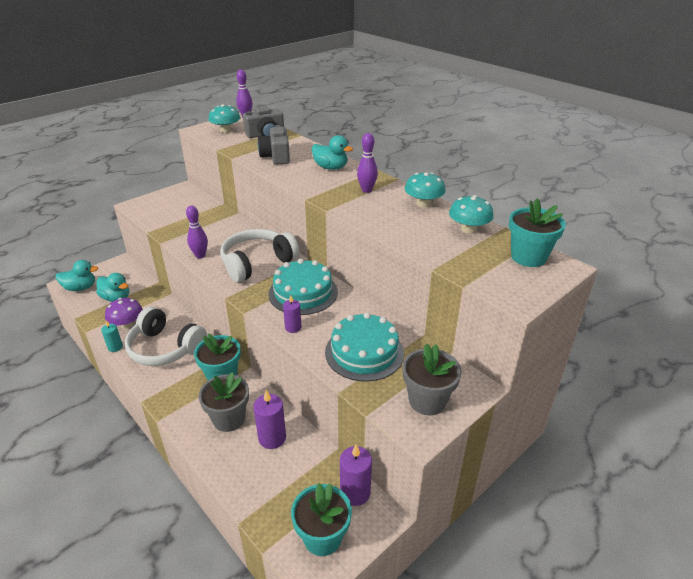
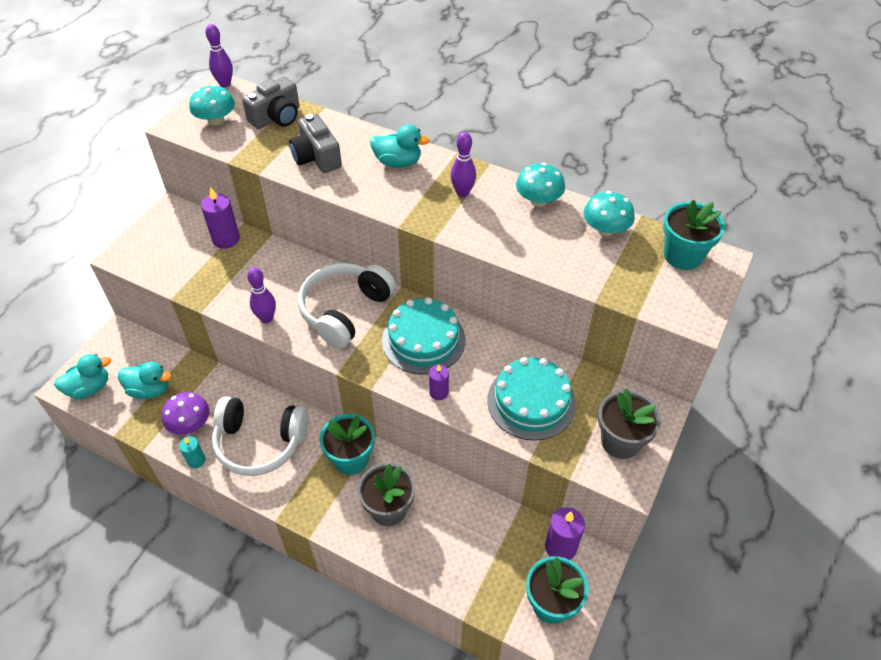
camera: 20 degrees left, 15 degrees up
purple candle [253,390,286,449] -> purple candle moved to [201,187,240,249]

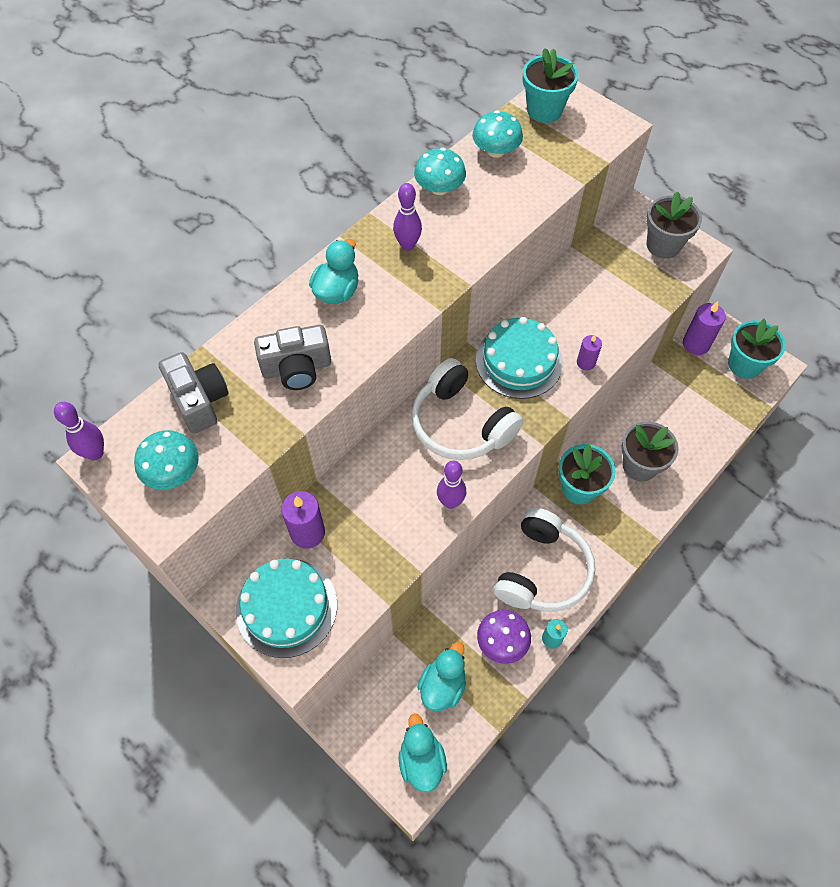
camera: 75 degrees left, 10 degrees up
turquoise cake [487,357,576,441] -> turquoise cake moved to [236,558,337,658]

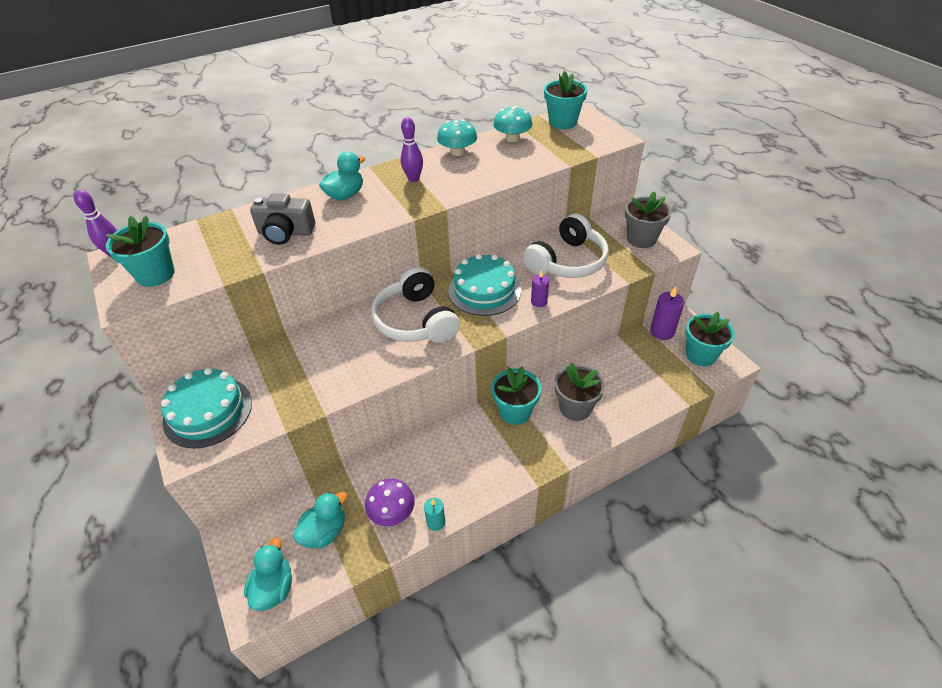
camera: 20 degrees right, 15 degrees down
turquoise mushroom [134,430,199,490] -> turquoise flower pot [106,215,175,287]
grey camera [158,352,229,433] -> none
purple candle [281,491,325,549] -> none
purple bowling pin [437,461,466,509] -> none
white headphones [494,508,595,612] -> white headphones moved to [523,213,609,278]

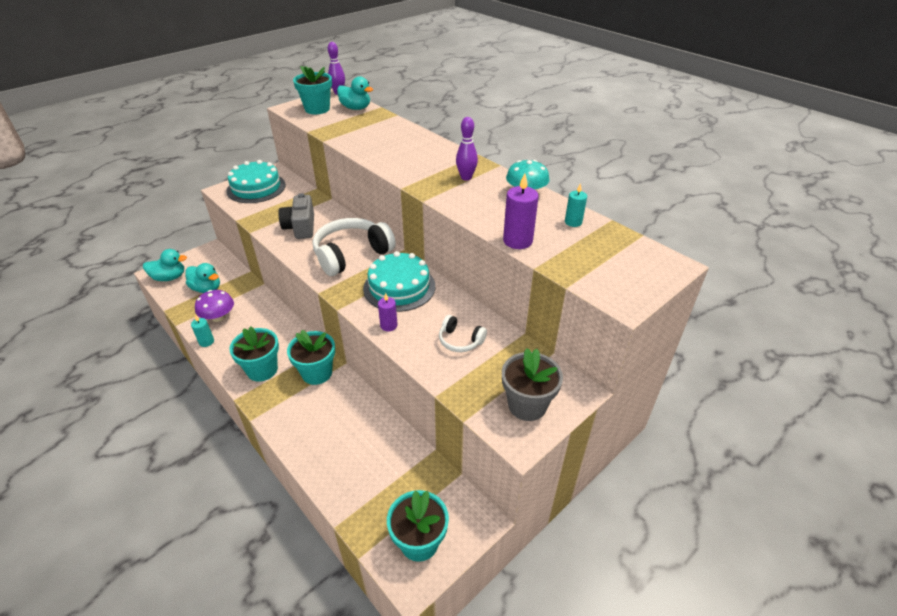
camera: 75 degrees right, 5 degrees down
grey camera [250,193,315,245] -> grey camera moved to [278,193,314,239]
turquoise duck [319,152,365,200] -> turquoise duck moved to [337,76,373,110]
turquoise mushroom [493,106,533,142] -> turquoise candle [565,183,587,227]
white headphones [523,213,609,278] -> white headphones [439,315,487,352], size x0.50
turquoise flower pot [544,71,588,129] -> turquoise flower pot moved to [229,326,279,381]
grey flower pot [555,363,605,421] -> none
purple candle [650,286,684,340] -> purple candle moved to [503,173,539,249]

